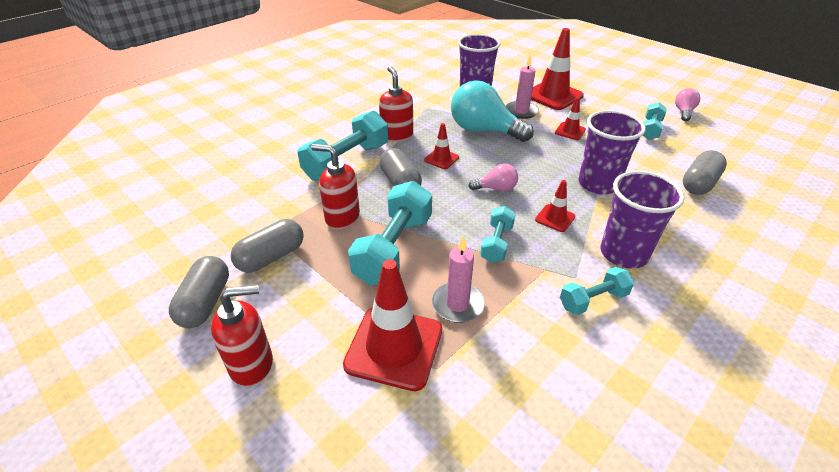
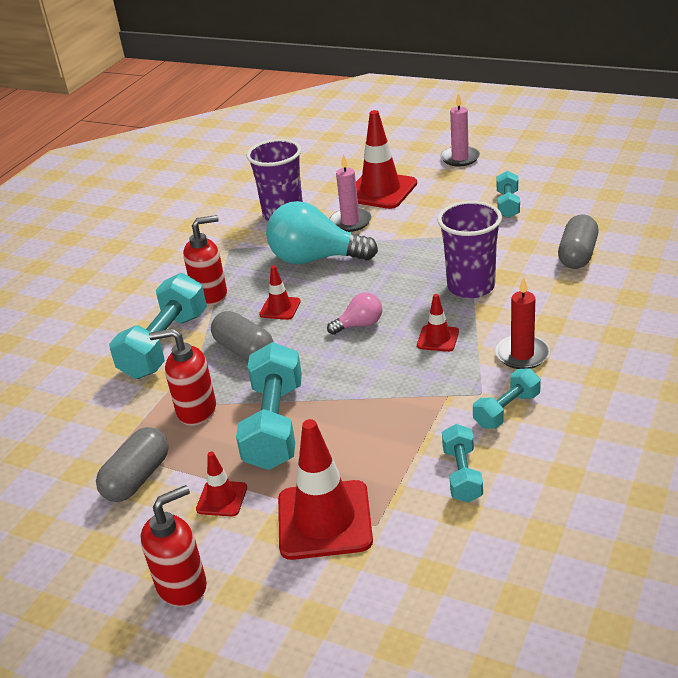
camera: 15 degrees left, 5 degrees down
grey capsule [169,256,229,328] -> none
red soap dispenser [379,66,413,142] -> red soap dispenser turned 105 degrees clockwise [183,215,227,306]
pink candle [432,236,485,323] -> pink candle moved to [440,93,480,167]
turquoise dumbbell [480,206,516,263] -> turquoise dumbbell moved to [442,424,483,502]
red traffic cone [555,97,586,140] -> red traffic cone moved to [196,452,247,517]
purple cup [601,171,685,269] -> red candle [495,277,550,369]
pink light bulb [675,88,700,121] -> none

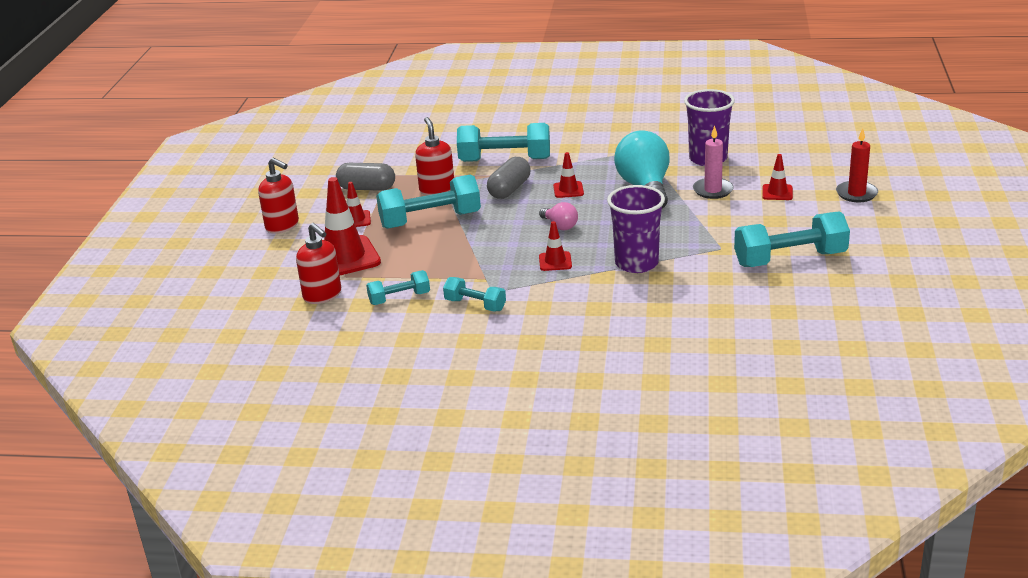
camera: 70 degrees right, 5 degrees down
red soap dispenser [183,215,227,306] -> red soap dispenser moved to [296,223,341,304]
red traffic cone [356,110,417,209] -> red traffic cone [762,154,793,200], size x0.50
pink candle [440,93,480,167] -> none
red candle [495,277,550,369] -> red candle moved to [836,128,878,203]
turquoise dumbbell [497,171,520,218] -> turquoise dumbbell [734,211,850,267], size x1.81
grey capsule [558,214,599,269] -> none

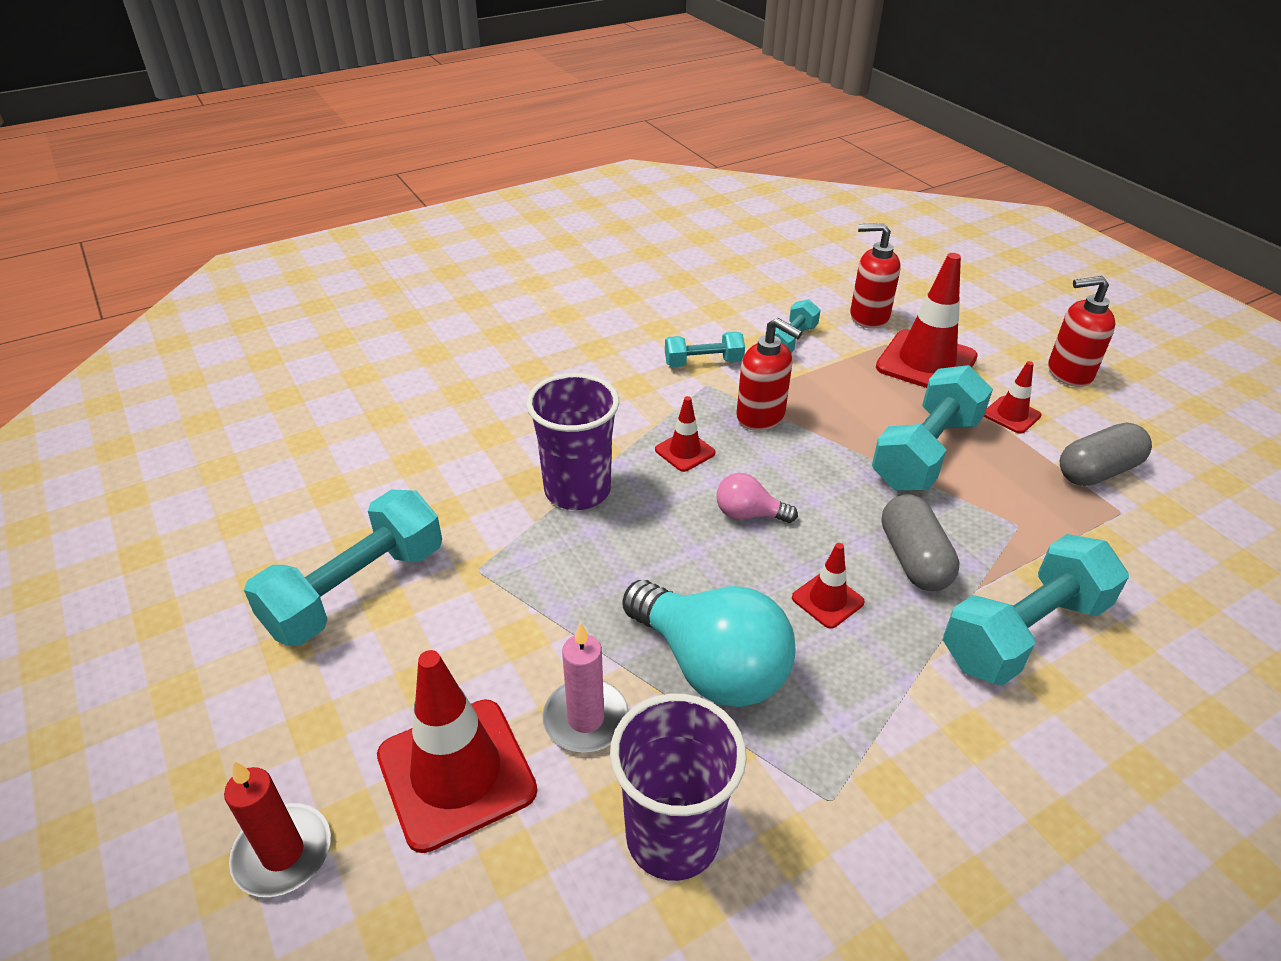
camera: 140 degrees right, 10 degrees up
red soap dispenser [415,117,454,195] -> red soap dispenser moved to [736,318,803,431]
red traffic cone [762,154,793,200] -> red traffic cone [377,650,537,853], size x2.00

